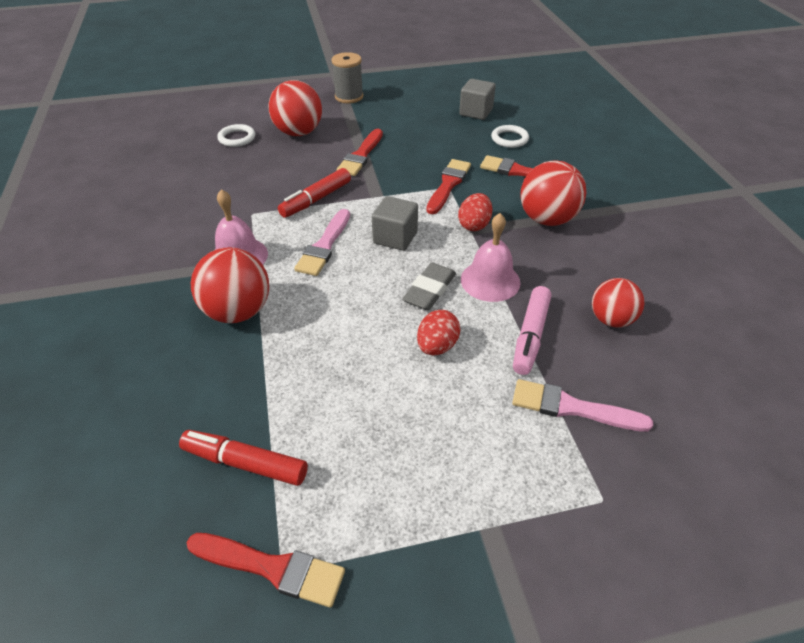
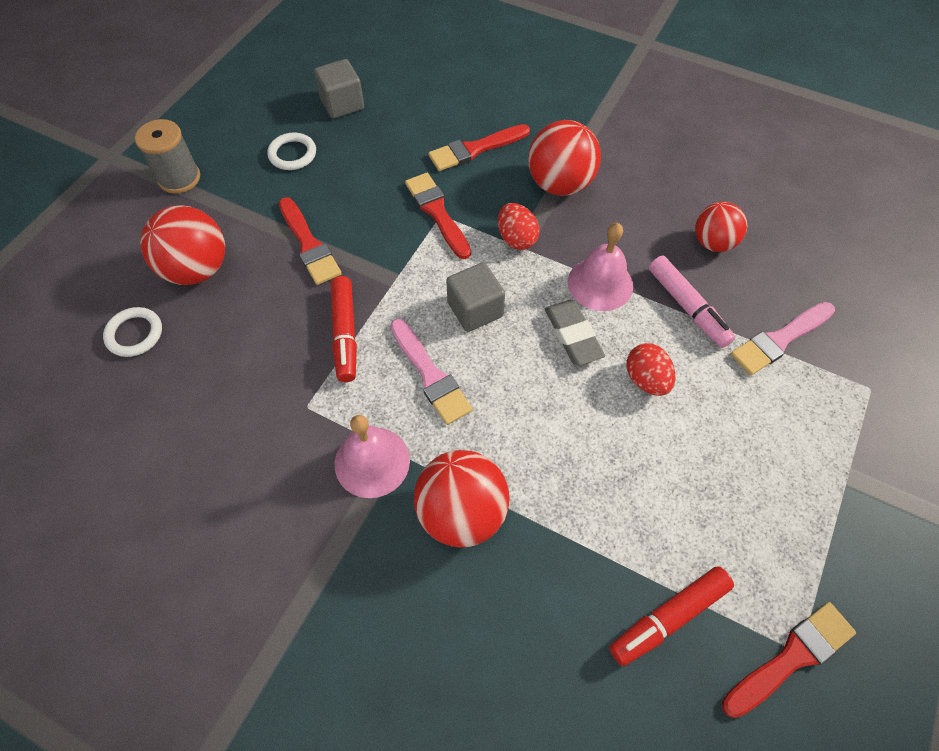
camera: 50 degrees left, 15 degrees up
white ring [491,125,529,148] -> white ring moved to [267,132,316,170]

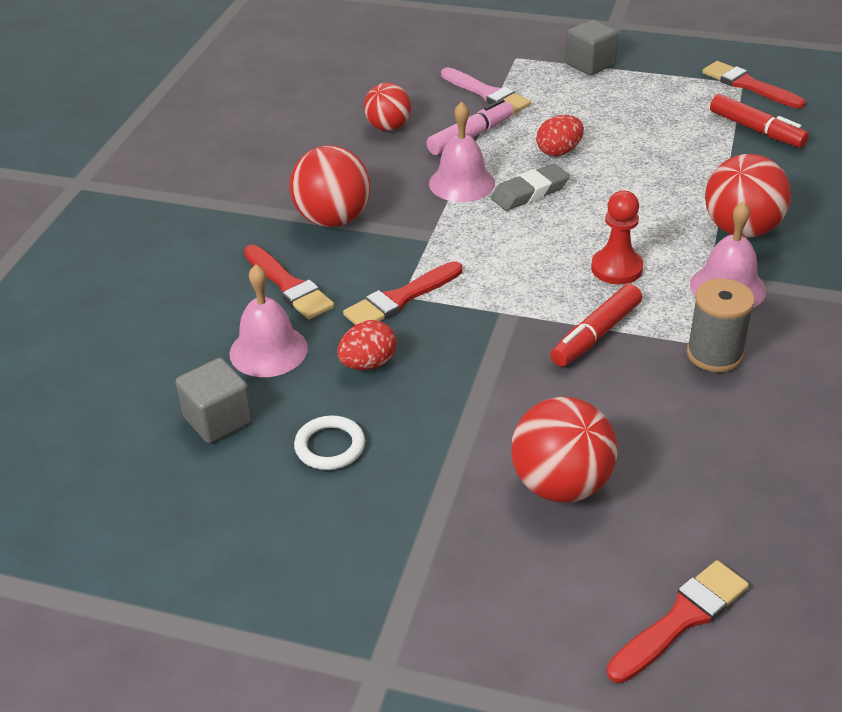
camera: 100 degrees left, 20 degrees down
white ring [103,307,162,357] -> none
grey spool [135,119,200,194] -> grey spool moved to [687,278,755,372]
red brush [279,197,342,285] -> red brush moved to [606,560,749,683]
red marker [331,276,357,382] -> red marker turned 150 degrees clockwise [550,284,642,367]
pink brush [390,319,473,425] -> red pawn [591,190,643,284]
grey cube [446,262,505,332] -> grey cube moved to [565,20,618,75]
red egg [498,203,540,250] -> red egg moved to [337,320,397,370]
none -> pink bell [229,264,308,377]

